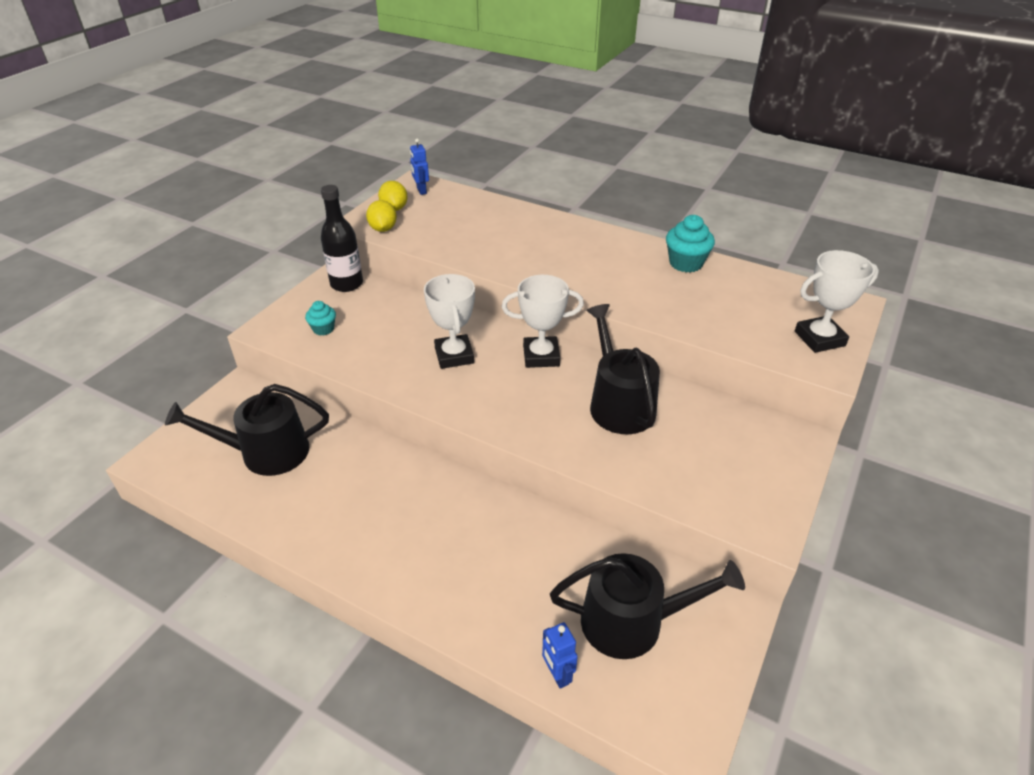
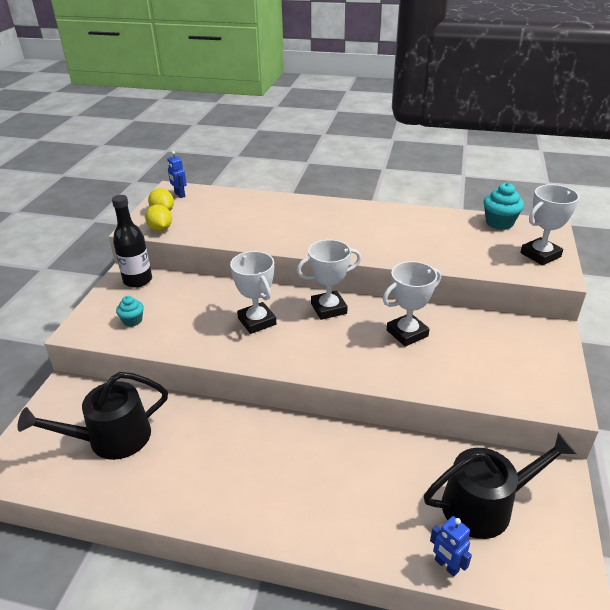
camera: 15 degrees left, 5 degrees down
black watering can [587,304,660,434] -> white trophy [383,261,441,347]
turquoise cupcake [666,215,715,273] -> turquoise cupcake moved to [484,183,524,230]

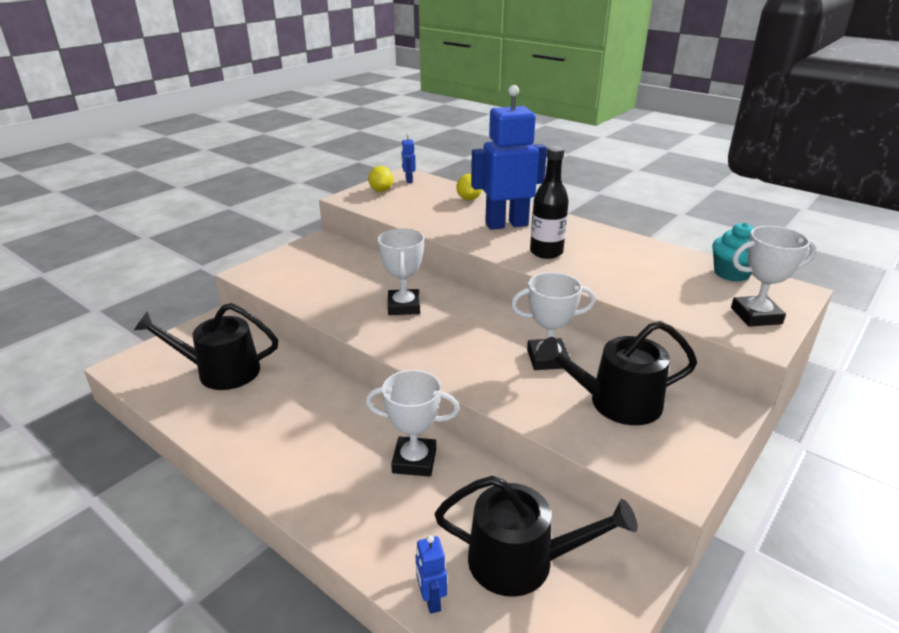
camera: 25 degrees right, 5 degrees down
black bottle [112,195,152,288] -> black bottle moved to [530,146,569,259]
turquoise cupcake [116,296,144,327] -> none
yellow lemon [145,204,172,231] -> yellow lemon moved to [456,174,482,201]
white trophy [296,240,361,320] -> white trophy moved to [366,370,460,477]
none -> blue robot [471,85,547,230]
none -> black watering can [537,321,697,425]

